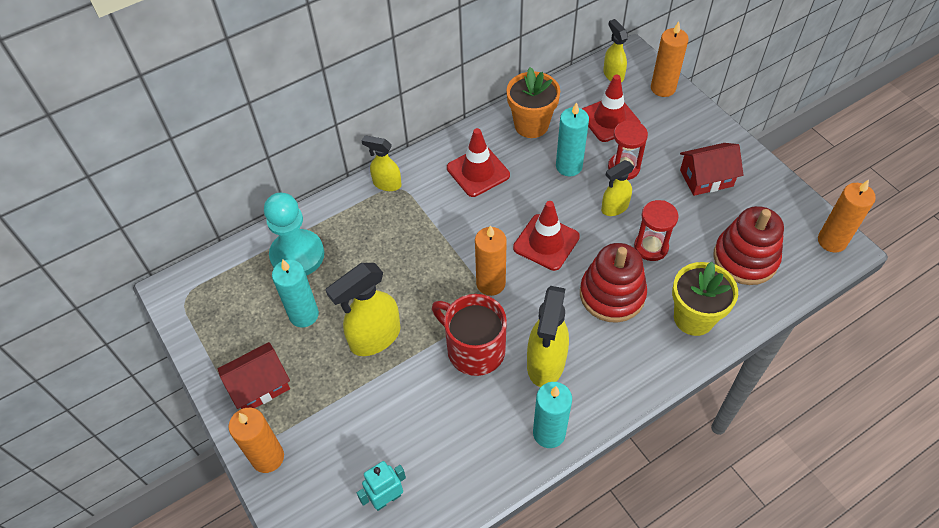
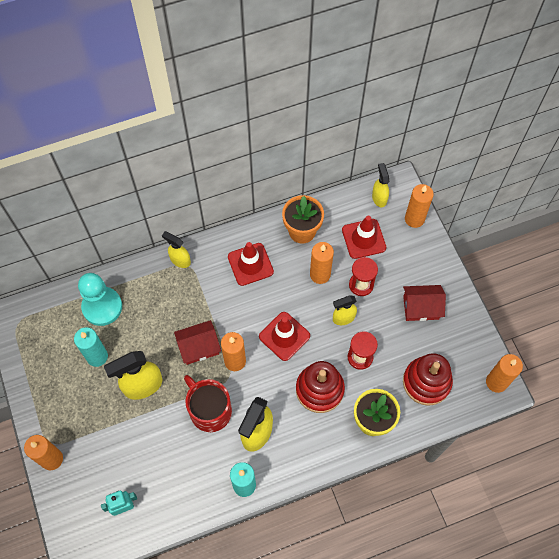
camera: 10 degrees right, 10 degrees up
red house [218,342,290,409] -> red house moved to [174,320,221,365]
turquoise candle [556,102,589,176] -> orange candle [310,242,334,284]

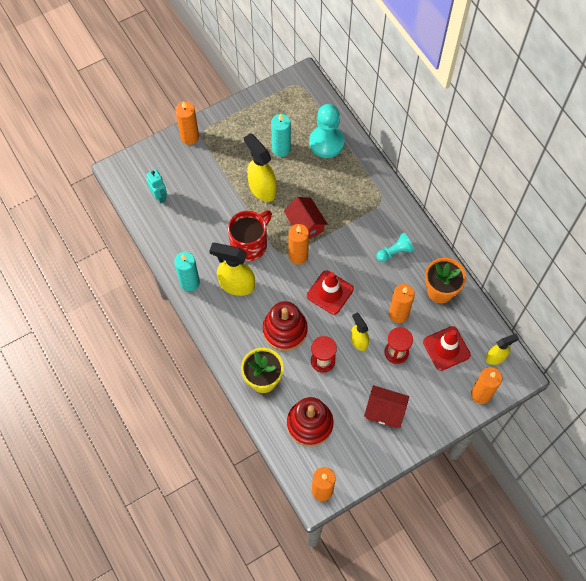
camera: 80 degrees right, 0 degrees up
yellow spray bottle [162,231,191,268] -> none
red traffic cone [228,242,274,286] -> turquoise pawn [376,233,414,262]
red house [403,285,446,321] -> red house turned 60 degrees counterclockwise [364,385,409,428]

